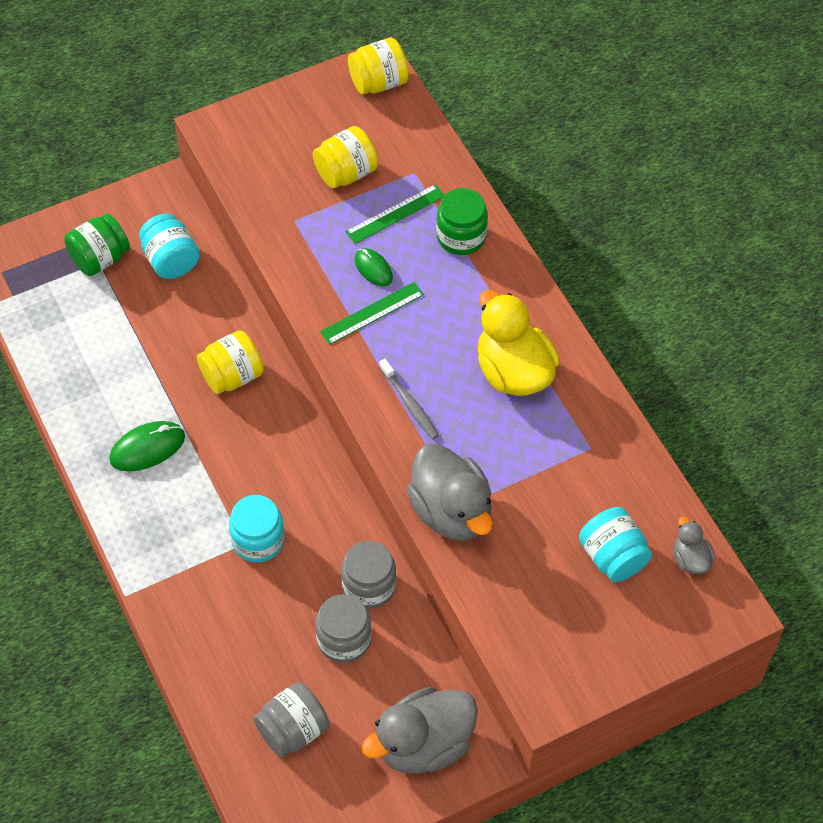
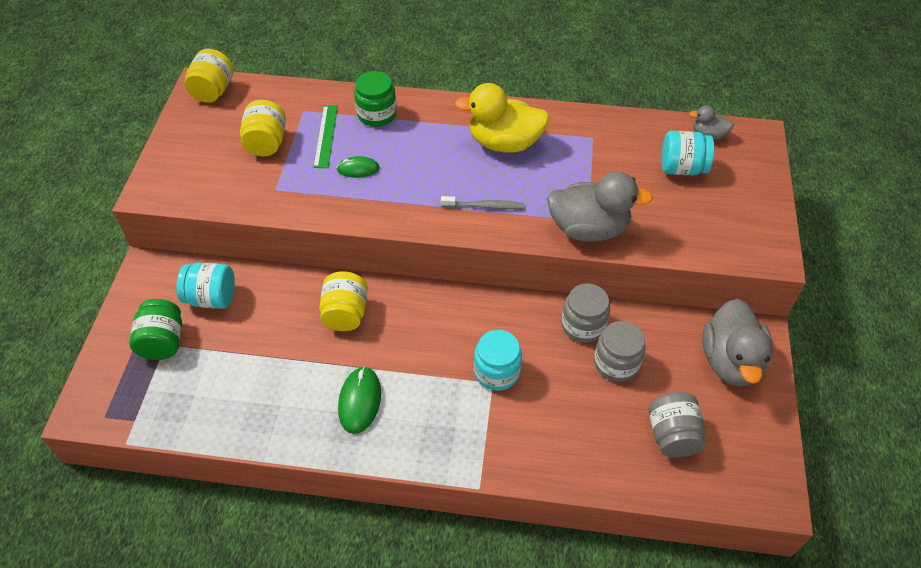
camera: 55 degrees left, 5 degrees down
green ruler [320,282,424,345] -> none

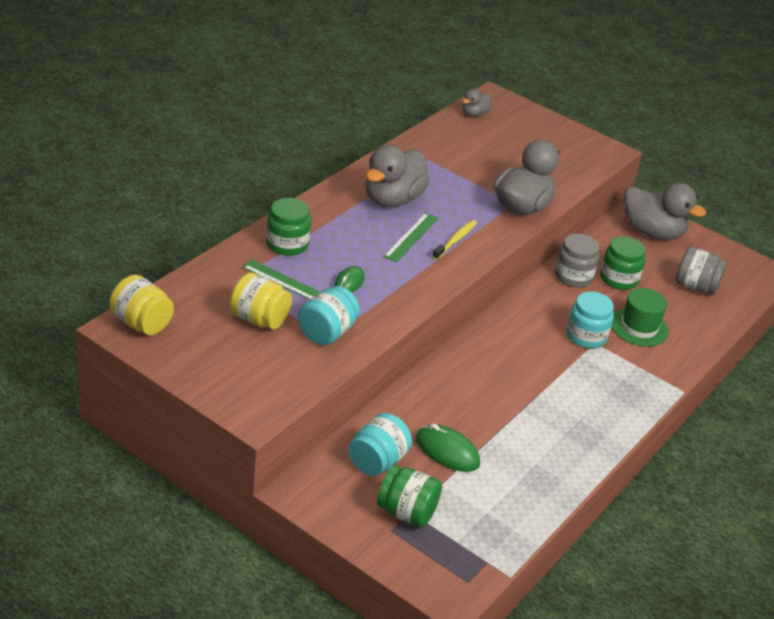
camera: 65 degrees left, 15 degrees down
yellow jar [319,271,368,331] -> none
green mouse [338,366,381,434] -> green mouse moved to [416,424,480,472]
grey toothbrush [441,196,524,209] -> yellow toothbrush [432,220,477,260]
yellow duck [455,83,550,153] -> grey duck [366,145,429,207]
grey jar [594,321,646,382] -> green jar [600,236,646,290]
turquoise jar [661,131,714,176] -> turquoise jar moved to [298,286,360,345]
none -> green ruler [383,213,438,262]
none -> green hat [612,288,669,347]

